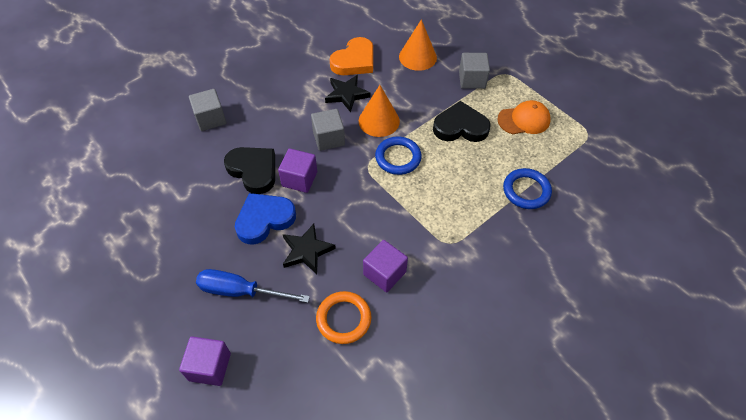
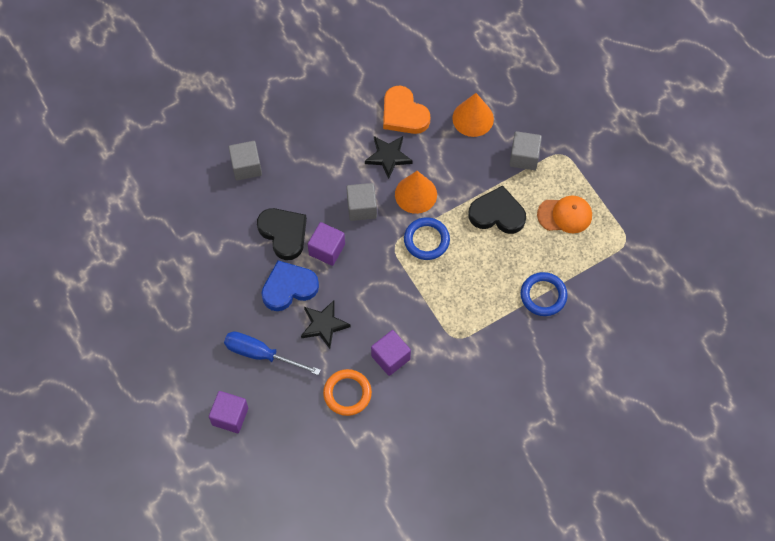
camera: 10 degrees right, 10 degrees up
orange heart [330,37,373,75] -> orange heart turned 90 degrees clockwise [383,86,430,134]

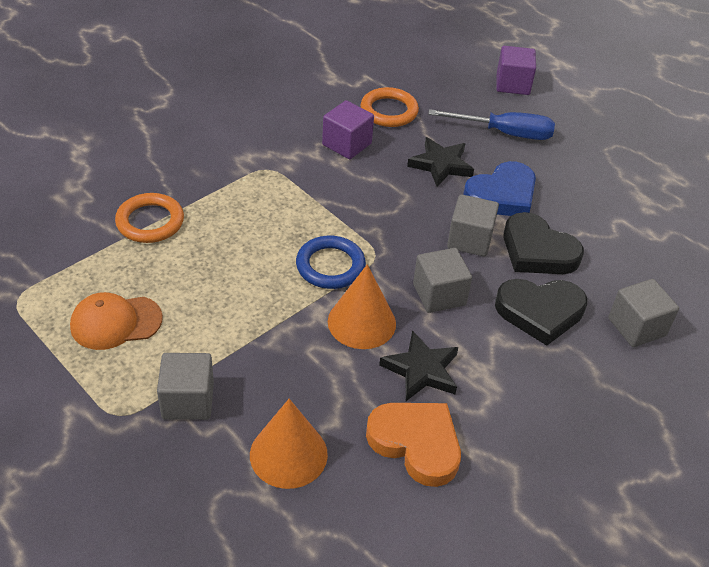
camera: 165 degrees right, 20 degrees down
purple cube [308,222,345,266] -> grey cube [447,194,499,257]
black heart [469,185,526,234] -> black heart moved to [495,279,587,346]
blue ring [521,272,567,316] -> orange ring [115,193,184,243]

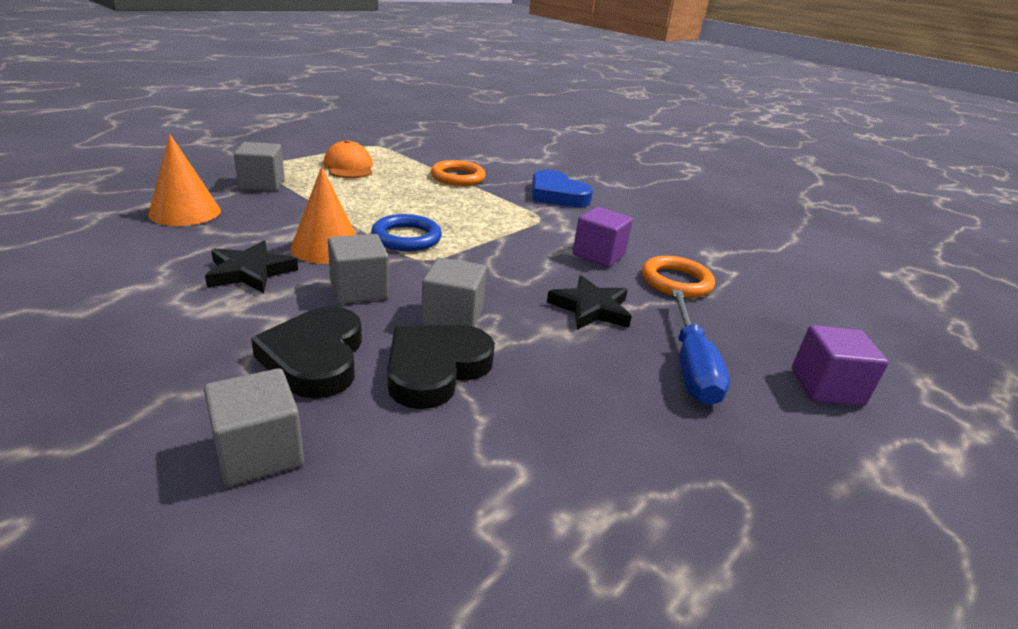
camera: 85 degrees right, 15 degrees down
orange heart [366,403,461,487] -> none
blue heart [463,161,536,216] -> blue heart moved to [532,170,593,207]

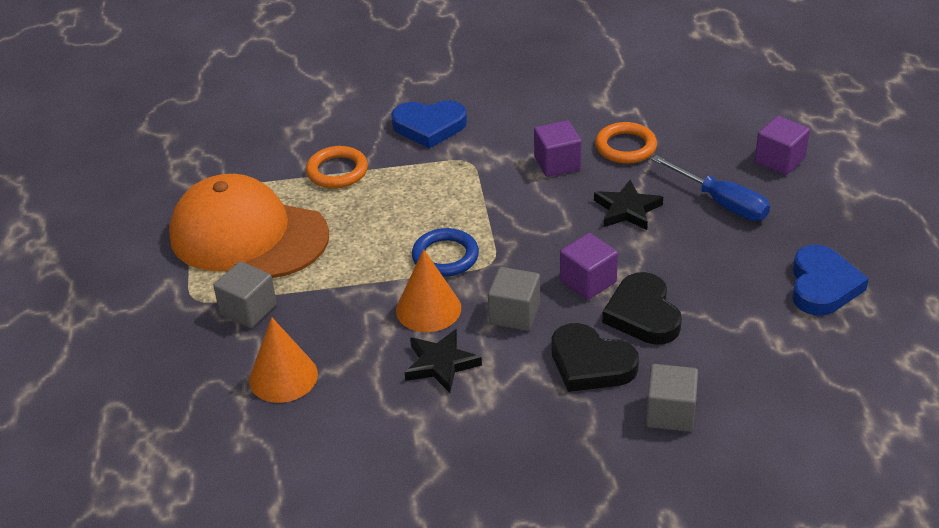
camera: 45 degrees left, 10 degrees up
orange cap [323,140,373,178] -> orange cap [169,174,329,278], size x2.09
grey cube [421,257,487,327] -> purple cube [560,233,618,300]
none -> blue heart [792,245,869,316]

